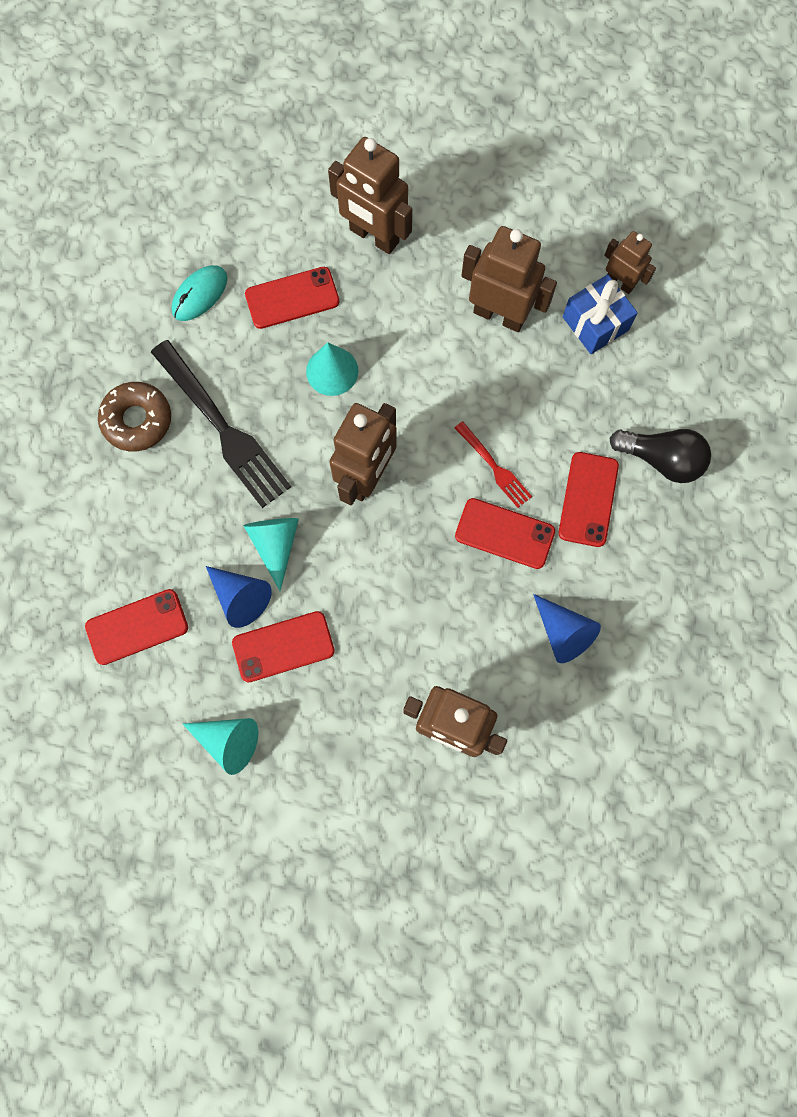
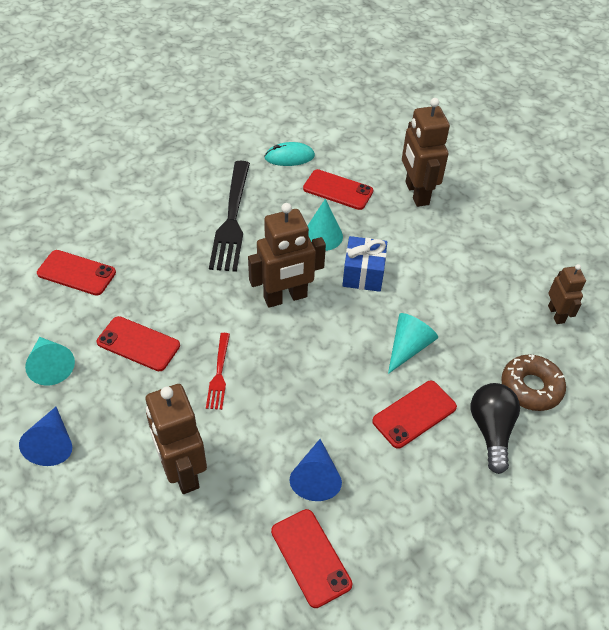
camera: 40 degrees right, 25 degrees down
brown donut [98,382,171,452] -> brown donut moved to [501,355,566,411]
blue cone [206,566,272,628] -> blue cone moved to [19,407,72,466]
turquoise cone [243,518,299,591] -> turquoise cone moved to [388,313,438,374]
red fork [455,421,532,508] -> red fork moved to [206,333,230,410]
red phone [455,498,555,569] -> red phone moved to [271,509,352,608]
brown robot [461,226,557,332] -> none
blue gift [563,274,638,354] -> blue gift moved to [342,236,387,292]
black light bulb [609,429,711,483] -> black light bulb turned 150 degrees counterclockwise [471,383,520,474]

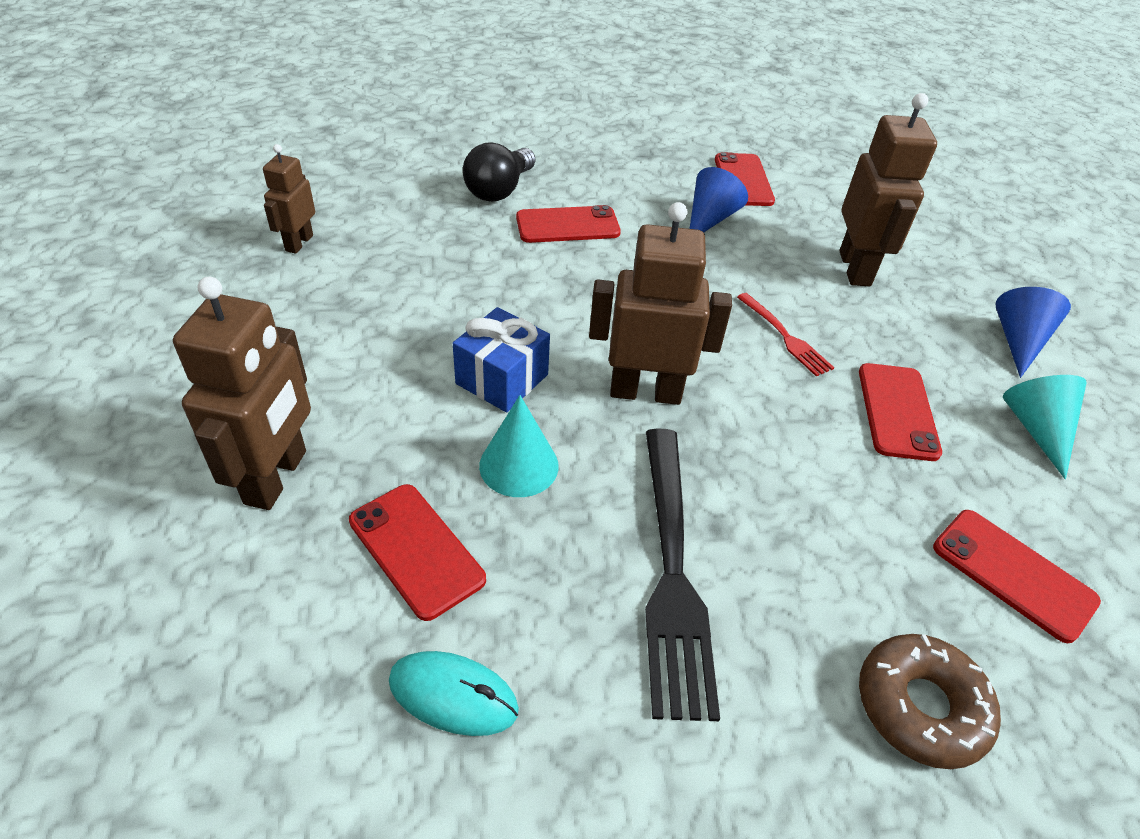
camera: 155 degrees left, 5 degrees down
red phone [97,316,180,371] -> red phone turned 45 degrees clockwise [859,363,942,461]
red fork [206,333,230,410] -> red fork turned 120 degrees clockwise [737,293,834,376]
black fork [209,161,250,272] -> black fork turned 150 degrees clockwise [645,428,720,721]
turquoise cone [388,313,438,374] -> none
brown donut [501,355,566,411] -> brown donut moved to [859,634,1001,769]

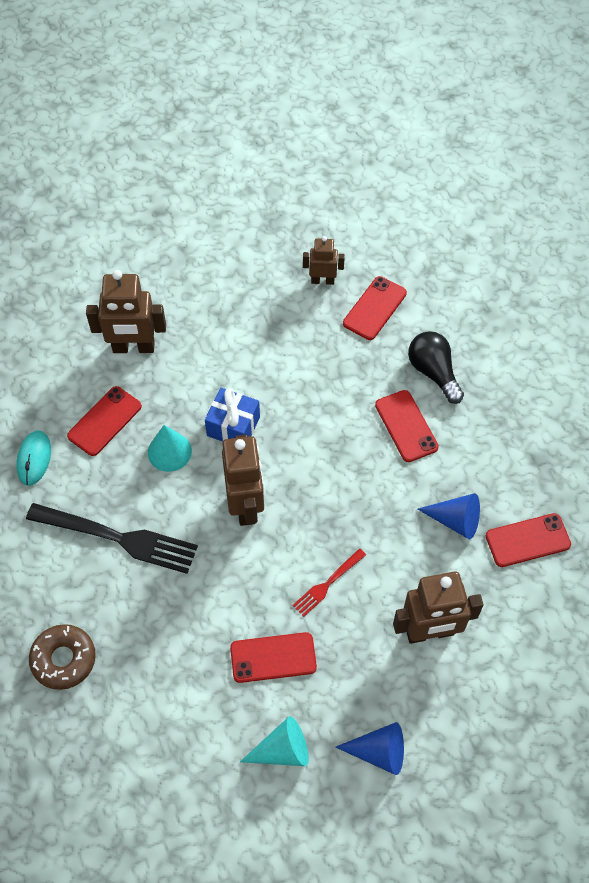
camera: 80 degrees right, 15 degrees up
black light bulb [463,142,535,202] -> black light bulb turned 45 degrees clockwise [408,331,464,404]
black fork [645,428,720,721] -> black fork turned 150 degrees counterclockwise [26,503,198,574]
red phone [933,510,1101,643] -> red phone moved to [343,276,407,340]

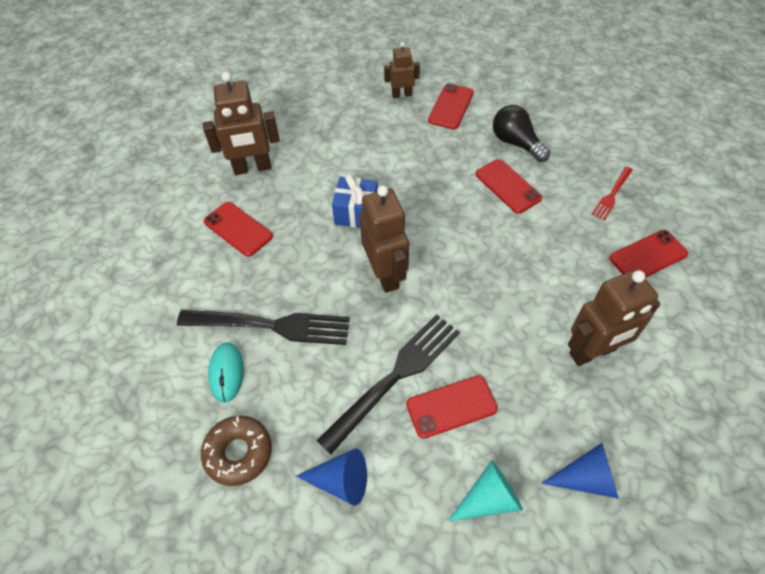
camera: 10 degrees left, 5 degrees down
turquoise mouse [16,430,51,486] -> turquoise mouse moved to [208,342,244,403]
red phone [67,386,142,456] -> red phone turned 75 degrees counterclockwise [204,202,273,257]
turquoise cone [148,425,192,472] -> none
red fork [292,548,366,617] -> red fork moved to [592,167,633,221]
blue cone [418,493,480,539] -> blue cone moved to [296,449,367,506]
none -> black fork [316,314,460,454]

